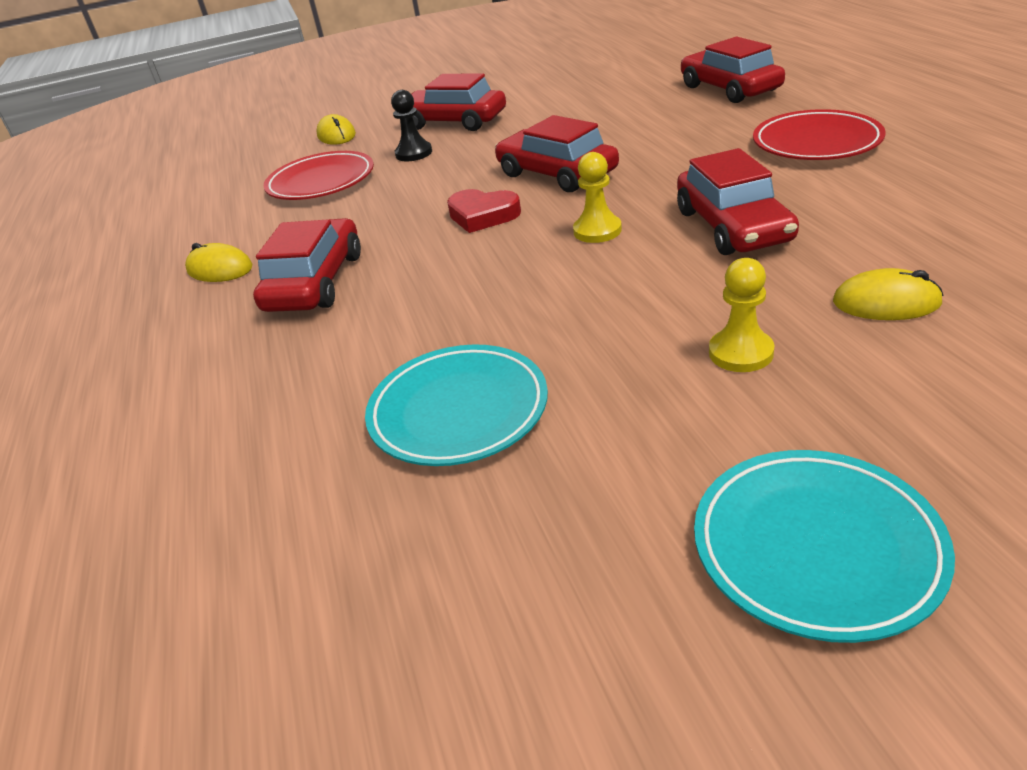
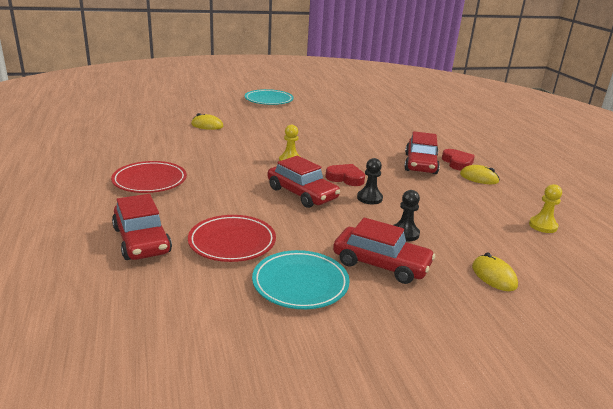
camera: 175 degrees right, 10 degrees down
red plate [264,151,374,200] -> red plate moved to [188,215,276,262]
turquoise plate [365,344,548,466] -> turquoise plate moved to [252,250,350,309]
red car [677,148,799,255] -> none
yellow pawn [709,258,774,372] -> yellow pawn moved to [529,184,562,233]
none -> black pawn [357,158,383,204]
none -> red heart [442,149,475,171]

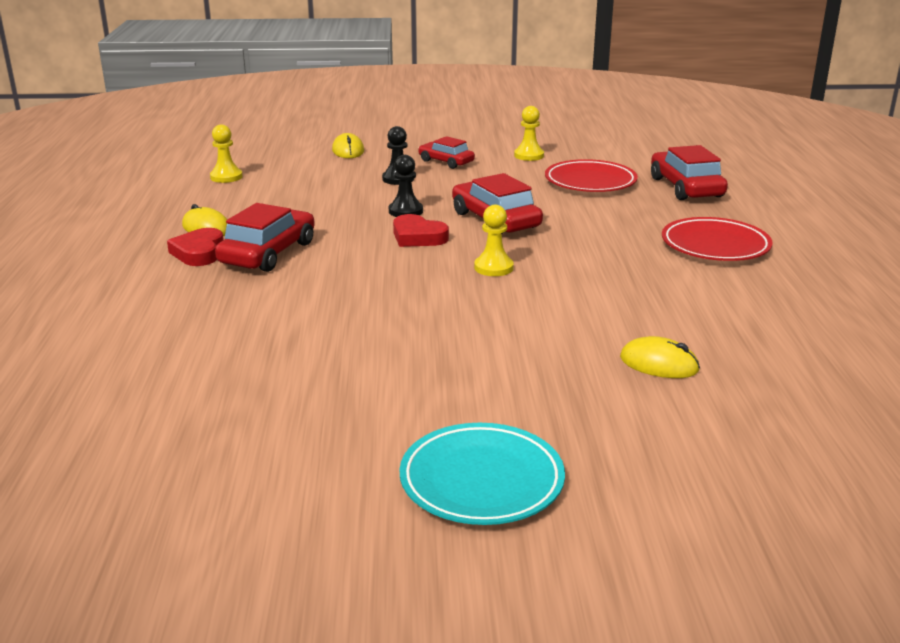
camera: 165 degrees left, 0 degrees up
turquoise plate [252,250,350,309] -> yellow pawn [514,106,544,161]
red car [333,218,435,284] -> red car [418,136,475,169], size x0.62

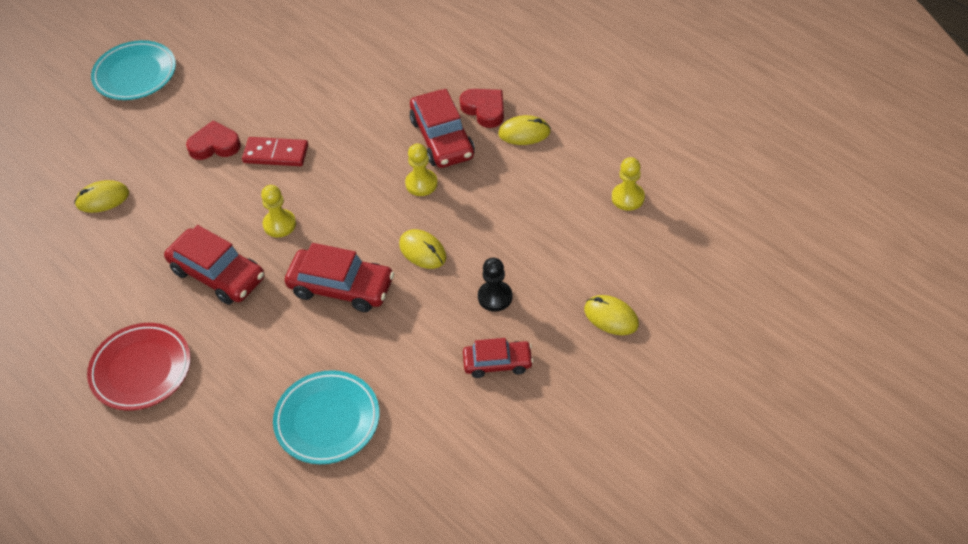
camera: 140 degrees right, 25 degrees up
black pawn [389,155,423,217] -> yellow mouse [399,229,446,269]
red heart [393,214,449,247] -> red heart moved to [186,121,241,160]
yellow pawn [514,106,544,161] -> yellow pawn moved to [405,144,438,196]
red plate [545,159,638,192] -> turquoise plate [273,370,380,464]
red car [651,145,728,200] -> red car moved to [164,225,265,305]
none -> red domino [242,137,308,166]

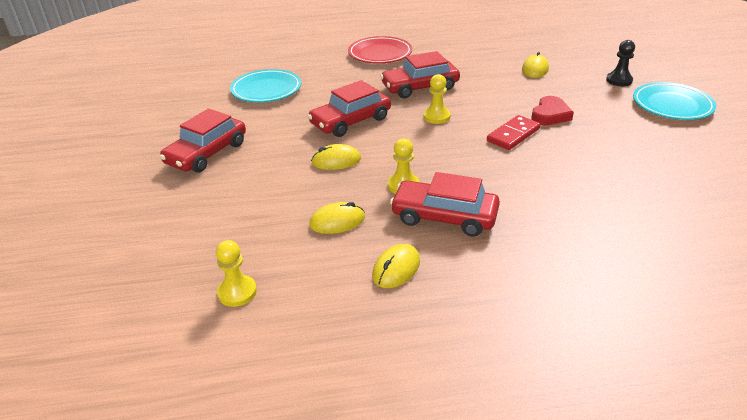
camera: 125 degrees right, 15 degrees down
red heart [460,89,504,128] -> none
red car [463,338,533,378] -> red car [160,108,246,173], size x1.60
black pawn [478,258,512,312] -> black pawn moved to [606,40,635,86]
yellow mouse [584,295,639,335] -> yellow mouse moved to [309,202,365,234]

